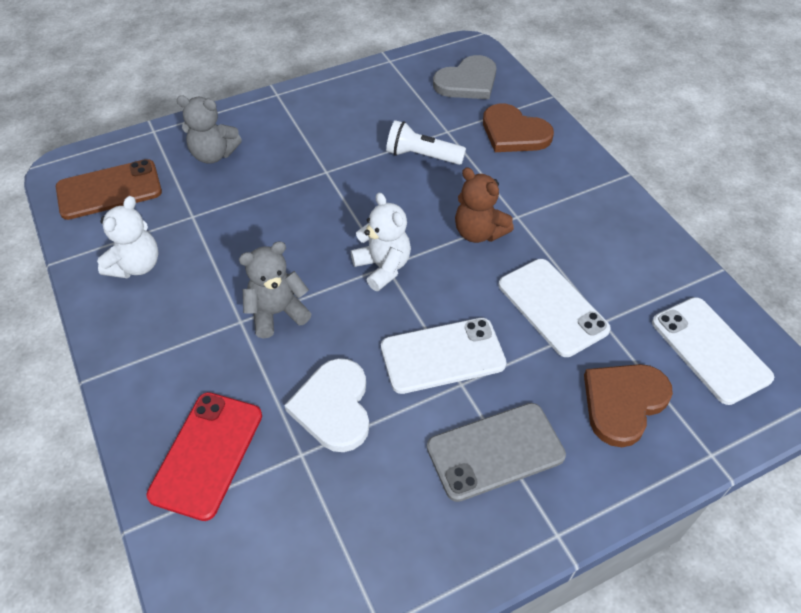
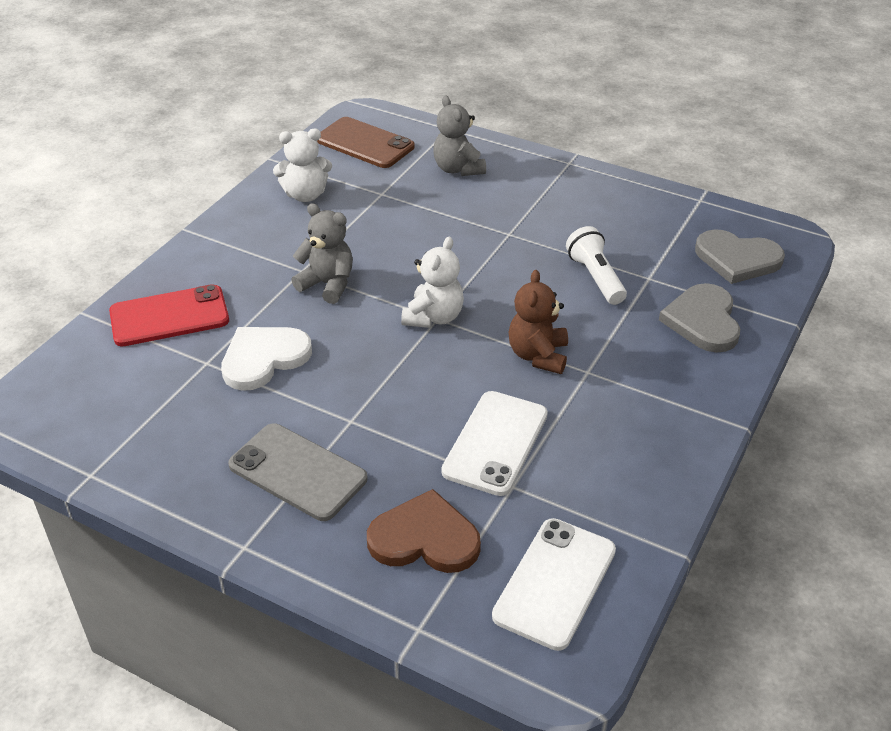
camera: 55 degrees right, 10 degrees down
white phone [381,318,507,394] -> none
brown heart [483,103,554,152] -> grey heart [659,283,740,352]

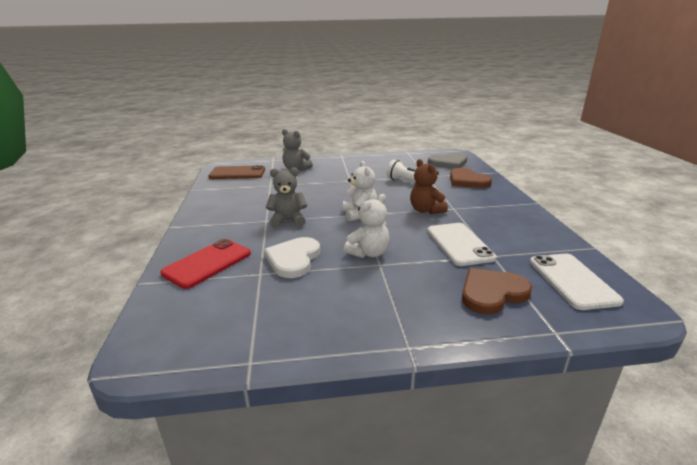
camera: 35 degrees left, 15 degrees down
grey phone [228,423,367,521] -> none
white teddy bear [273,129,332,202] -> white teddy bear moved to [344,194,390,258]
grey heart [659,283,740,352] -> brown heart [450,168,492,188]

